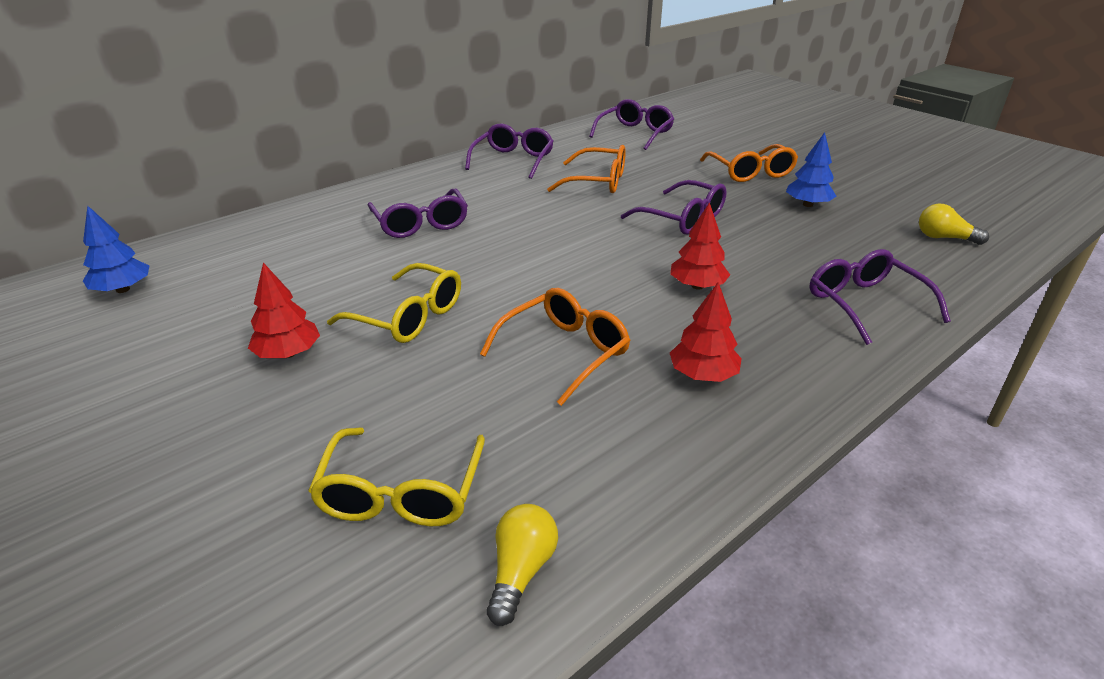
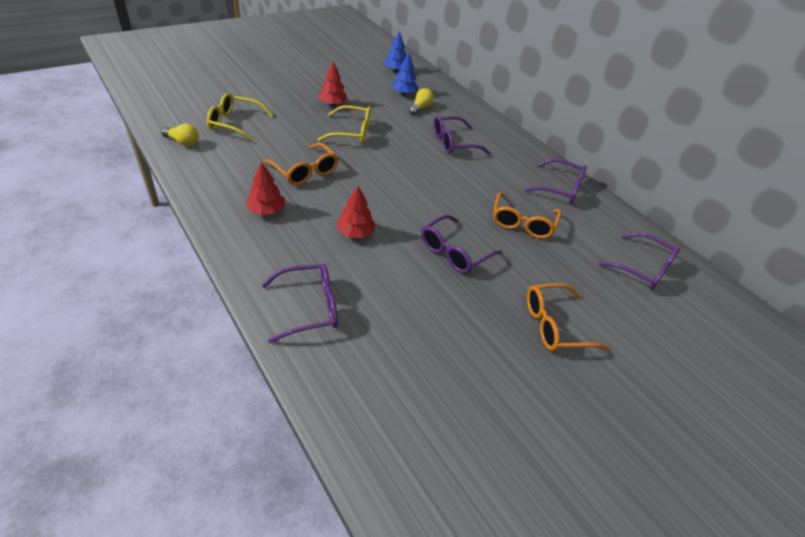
camera: 90 degrees right, 10 degrees up
yellow glasses [327,263,461,343] -> yellow glasses turned 120 degrees counterclockwise [318,105,371,144]
blue tree [786,132,836,207] -> blue tree moved to [392,53,419,95]
yellow light bulb [919,204,989,245] -> yellow light bulb moved to [409,88,434,115]

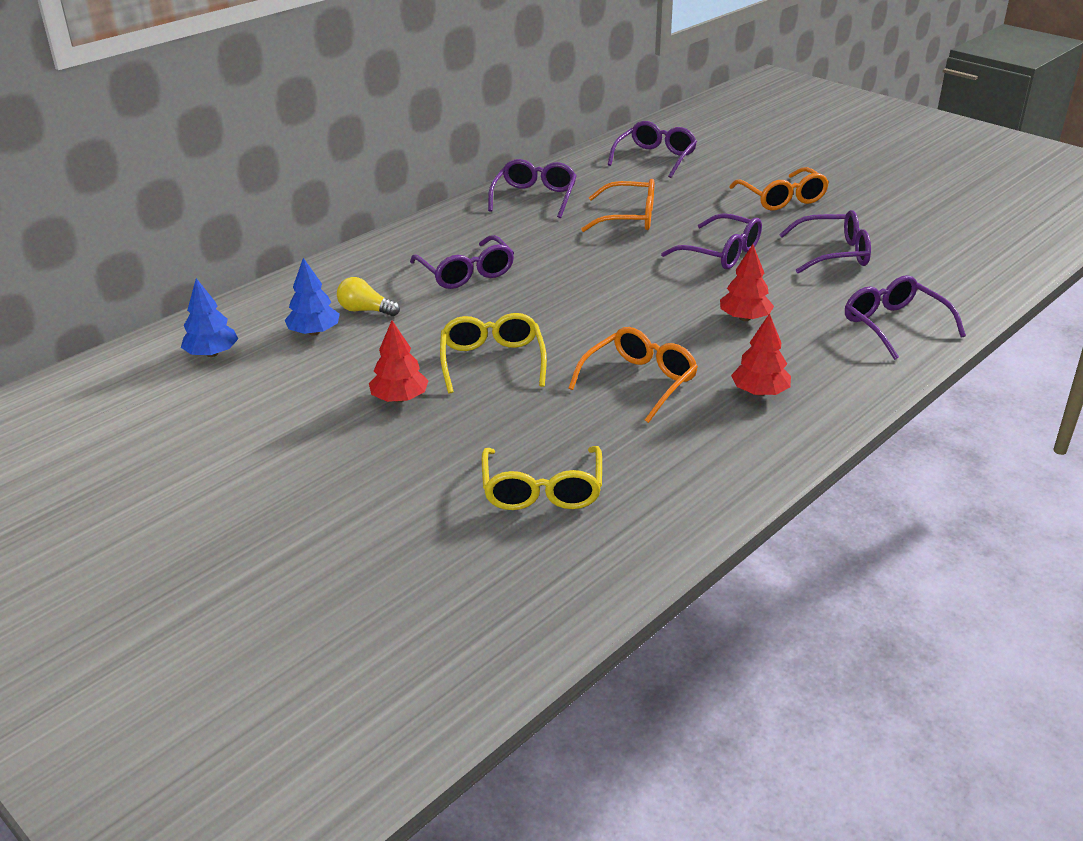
camera: 95 degrees left, 10 degrees down
yellow light bulb [161,123,199,146] -> none
none -> purple glasses [779,210,871,273]

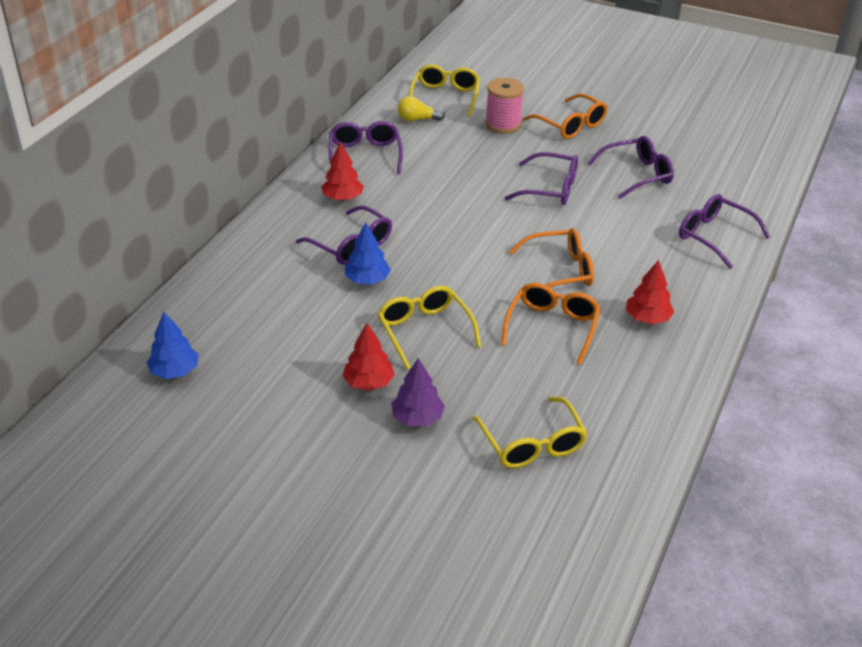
camera: 20 degrees left, 5 degrees up
blue tree [285,258,340,336] -> blue tree moved to [345,223,391,285]
yellow light bulb [337,277,400,316] -> yellow light bulb moved to [397,96,445,122]
orange glasses [581,179,654,232] -> orange glasses moved to [509,228,594,287]
purple glasses [608,121,697,178] -> yellow glasses [409,64,480,117]
red tree [720,244,774,321] -> red tree moved to [321,142,364,201]
none -> purple tree [391,358,445,427]
none -> pink spool [485,78,524,133]

